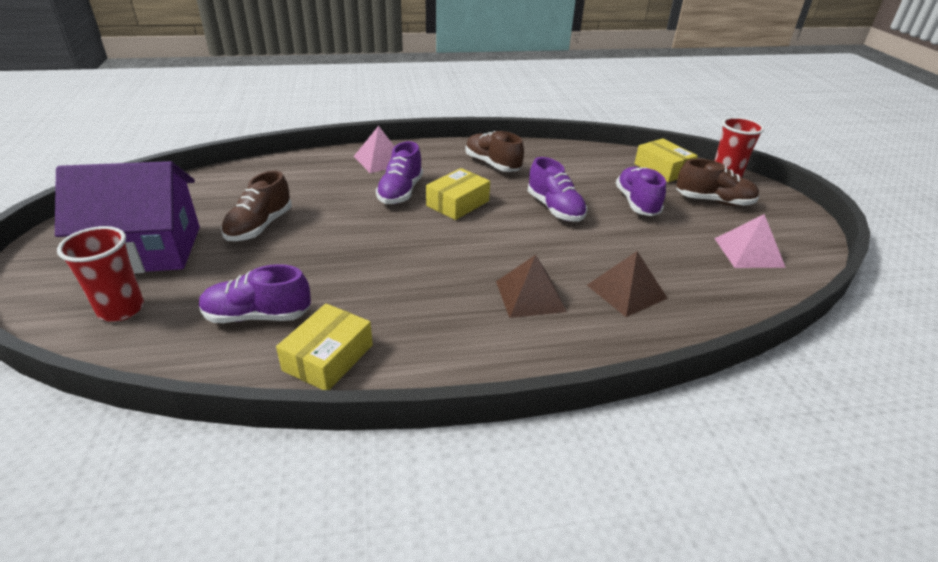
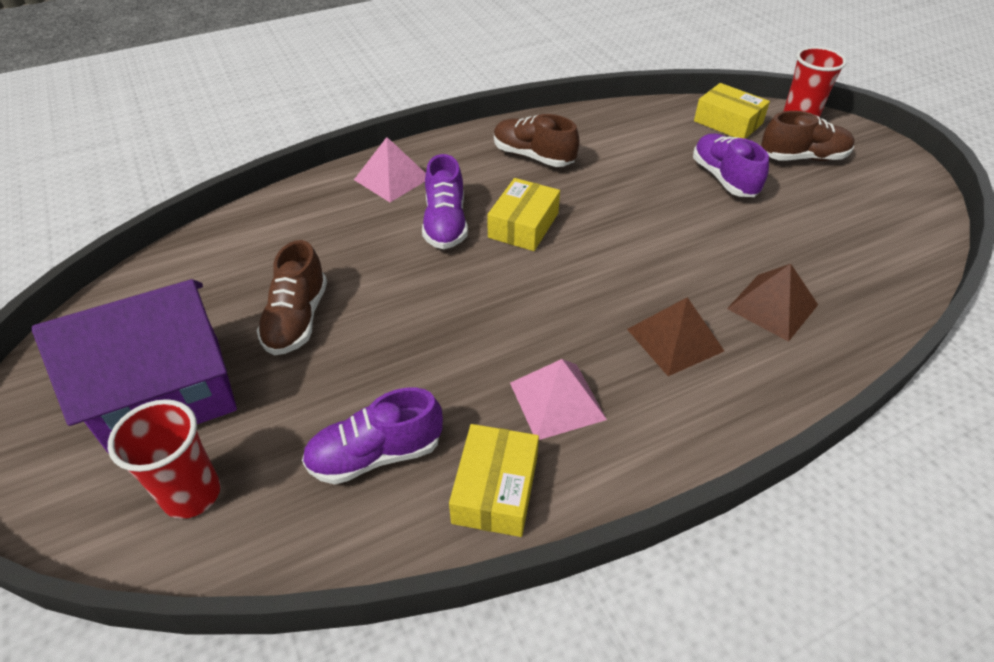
camera: 15 degrees left, 10 degrees up
purple shoe [528,157,587,221] -> none
pink pyramid [714,214,786,268] -> pink pyramid moved to [510,359,607,440]

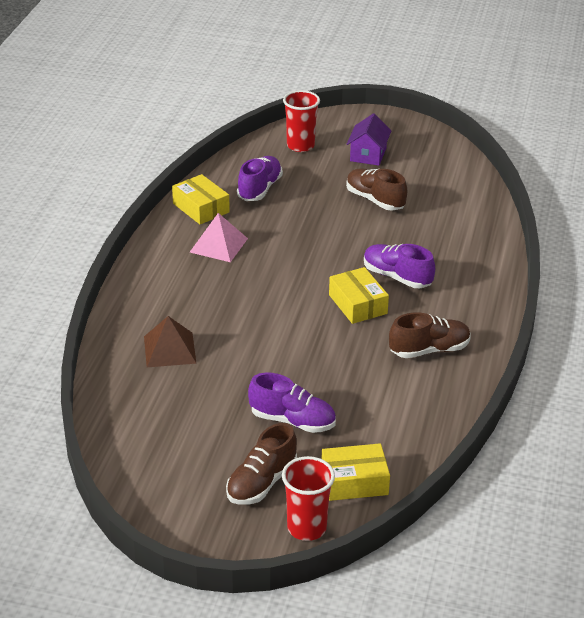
camera: 130 degrees right, 10 degrees down
purple house [32,279,237,454] -> purple house [347,113,391,166], size x0.53
pink pyramid [354,137,426,202] -> none
brown pyramid [627,297,724,376] -> none

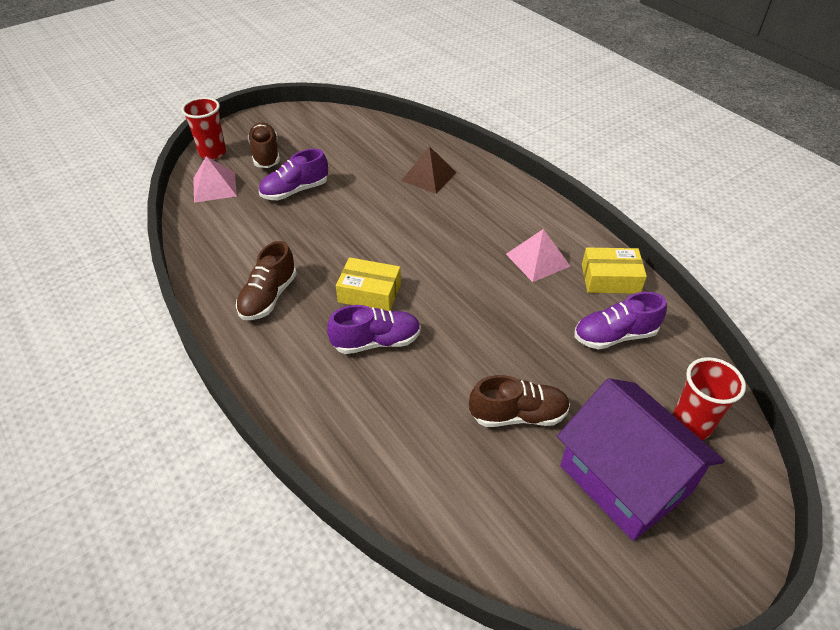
camera: 130 degrees right, 10 degrees up
purple shoe [237,156,283,201] -> purple shoe turned 105 degrees clockwise [574,292,667,349]
yellow box [322,443,390,501] -> pink pyramid [193,156,237,203]
purple house [347,113,391,166] -> purple house [557,378,725,541], size x1.90

